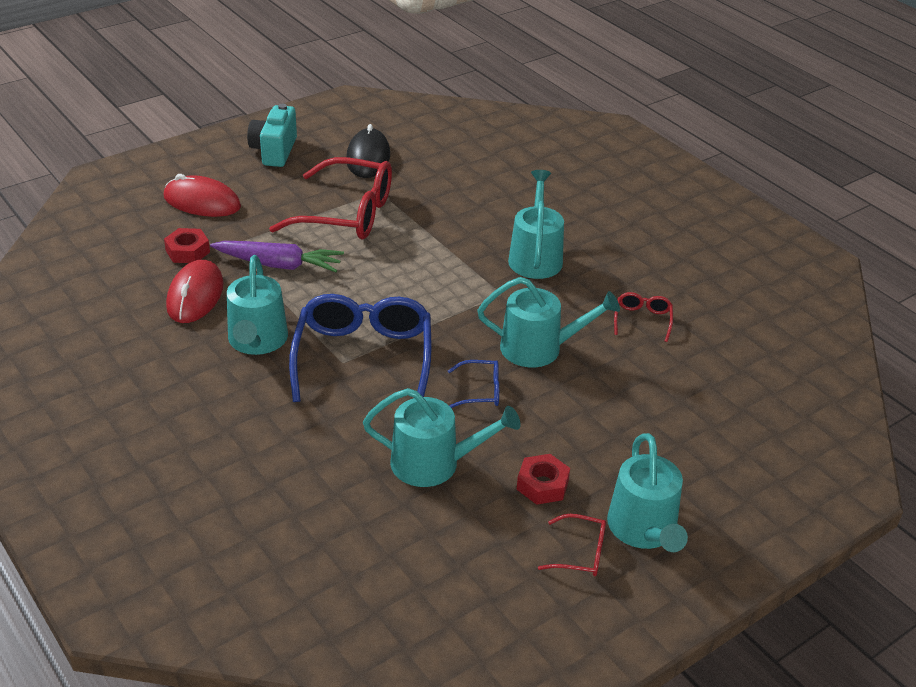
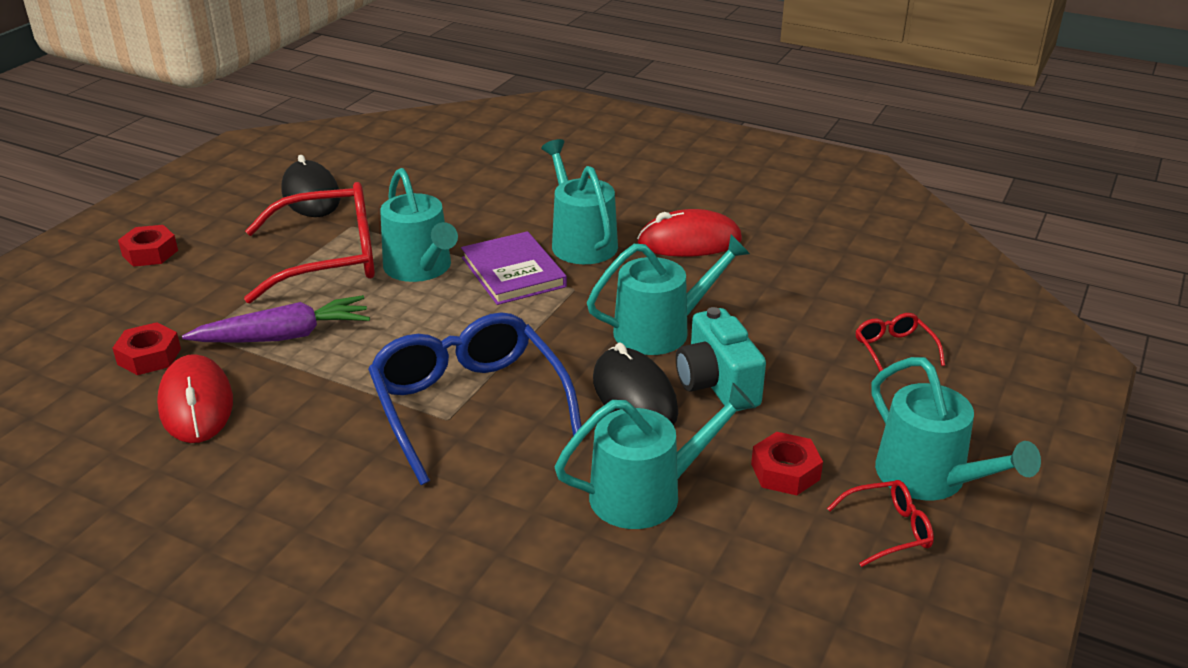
camera: 25 degrees left, 5 degrees down
red mouse [164,174,241,217] -> red mouse moved to [637,209,742,257]
turquoise watering can [227,255,288,355] -> turquoise watering can moved to [380,168,458,282]
turquoise camera [247,104,297,167] -> turquoise camera moved to [676,307,766,411]
blue glasses [448,360,499,408] -> black mouse [593,343,678,425]
red glasses [614,292,673,342] -> red glasses moved to [856,313,945,371]
none -> red nut [118,225,178,267]
none -> purple book [461,231,567,305]

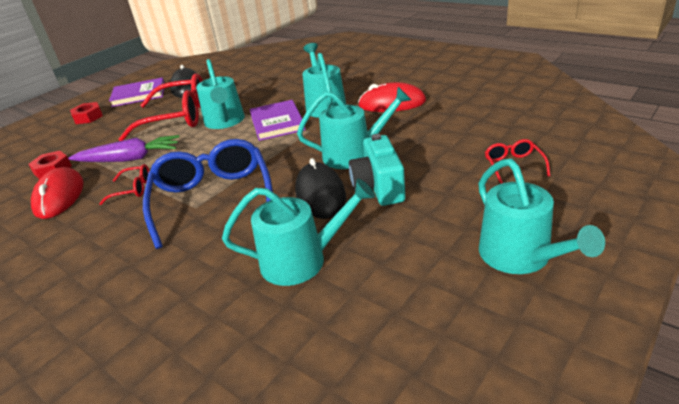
camera: 15 degrees right, 0 degrees up
red nut [751,432,823,496] -> none
red glasses [827,480,934,567] -> red glasses moved to [99,164,149,205]
none -> purple book [109,78,165,107]

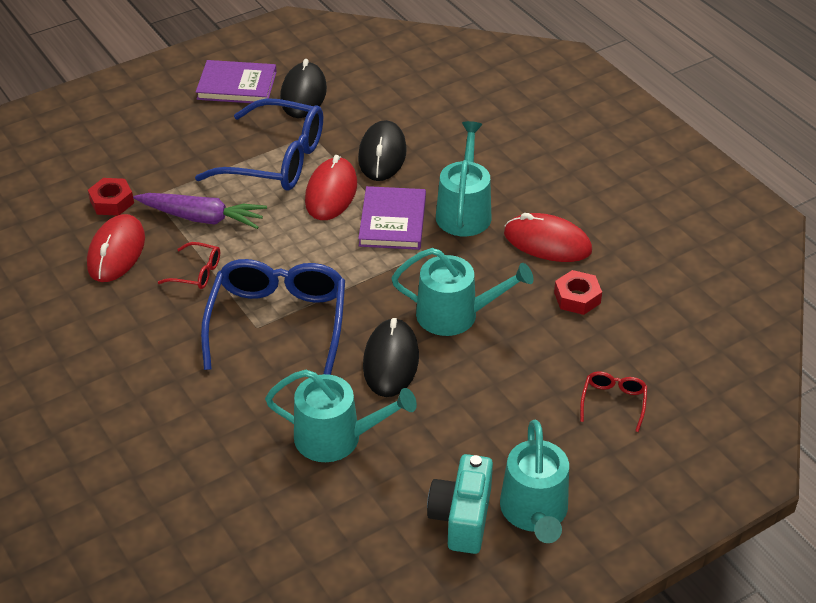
camera: 15 degrees right, 10 degrees up
red nut [70,102,103,124] -> red nut moved to [554,270,602,315]
red glasses [119,73,203,141] -> blue glasses [195,98,323,190]
turquoise watering can [196,59,245,129] -> red mouse [305,155,357,220]
turquoise camera [349,134,405,206] -> turquoise camera moved to [427,454,493,554]
none -> black mouse [358,120,407,181]

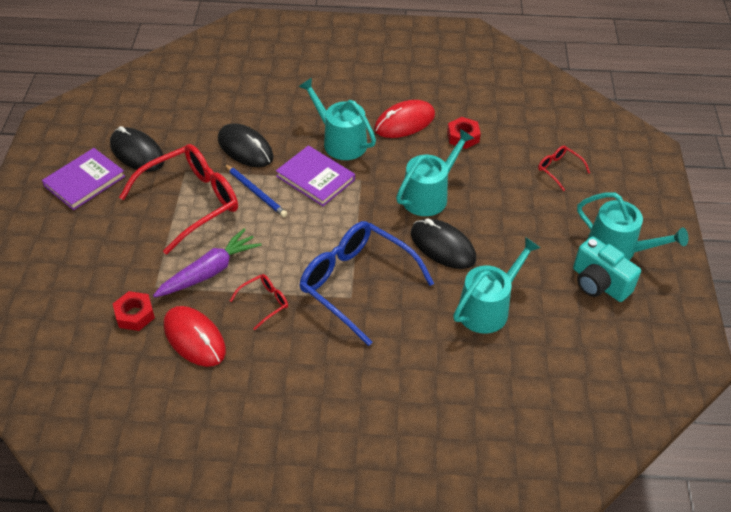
camera: 55 degrees left, 5 degrees up
blue glasses [195,98,323,190] -> red glasses [119,144,238,255]
red mouse [305,155,357,220] -> blue pencil [224,164,287,217]

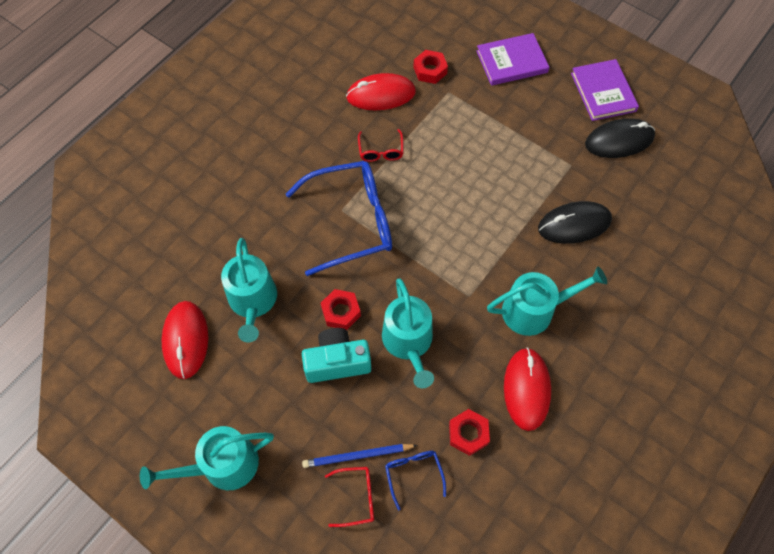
camera: 125 degrees right, 15 degrees up
red glasses [119,144,238,255] -> none
purple carrot [153,228,261,298] -> none
blue pencil [224,164,287,217] -> blue pencil moved to [302,444,417,468]
purple book [276,145,355,206] -> purple book moved to [477,33,549,86]
black mouse [411,219,476,269] -> red nut [321,289,361,330]
turquoise camera [573,237,641,302] -> turquoise camera moved to [302,328,371,383]
none -> red mouse [161,301,208,379]
none -> blue glasses [385,451,446,510]

